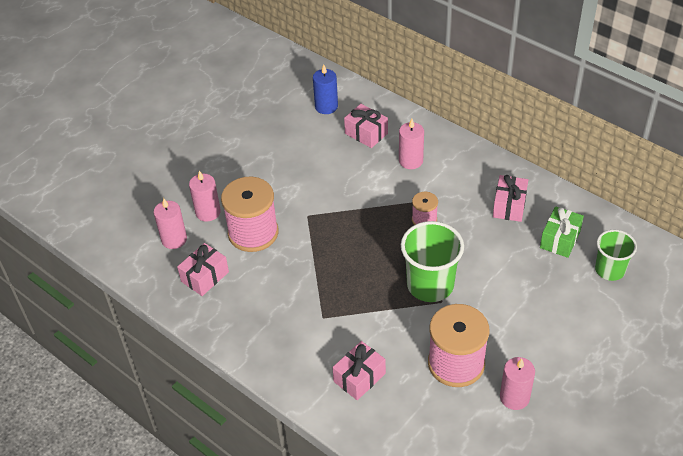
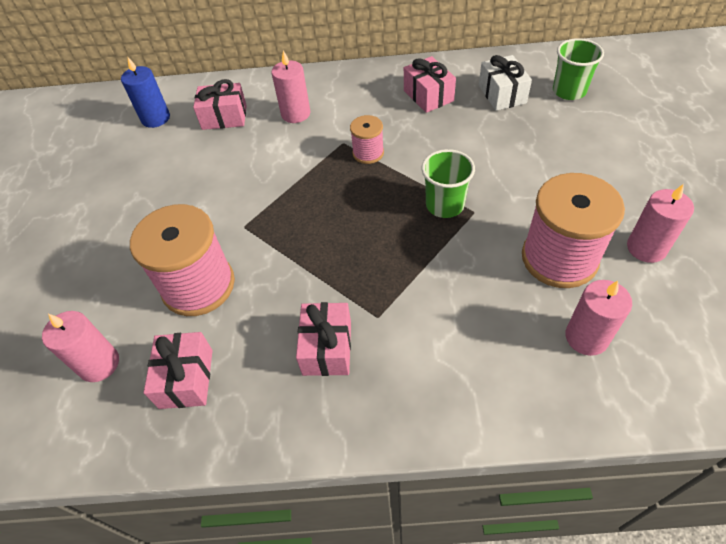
camera: 40 degrees left, 5 degrees up
pink candle [189,171,221,222] -> pink candle moved to [565,280,632,356]
pink gift [332,341,386,400] -> pink gift moved to [296,302,351,376]
green cup [401,221,464,302] -> green cup [421,149,475,218], size x0.64
green gift [540,206,584,258] -> white gift [479,55,532,111]

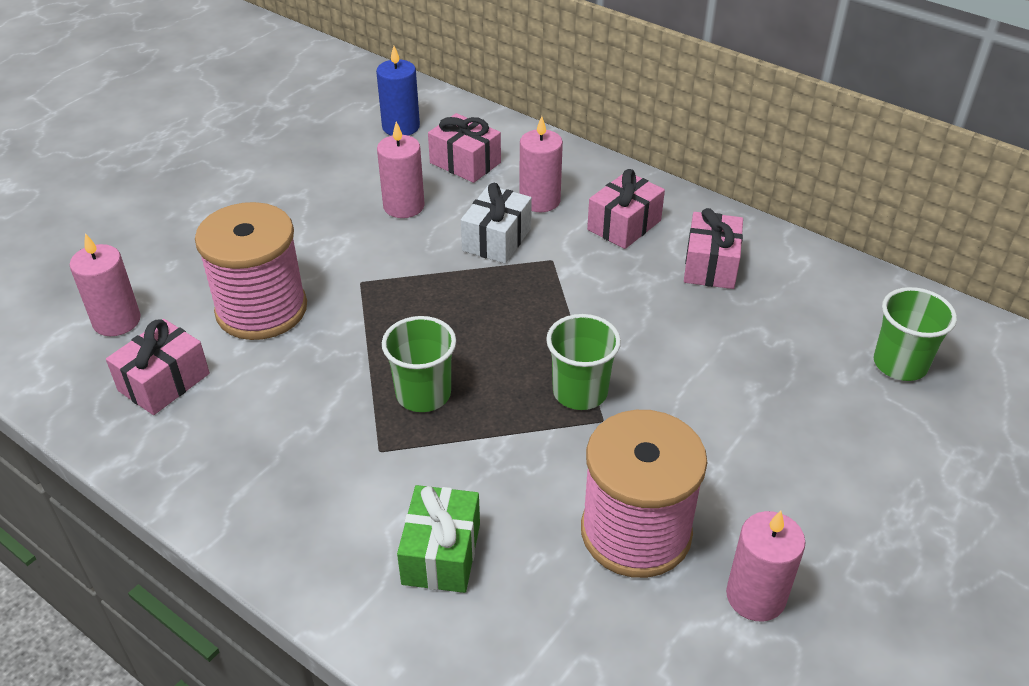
camera: 35 degrees right, 10 degrees down
pink gift [296,302,351,376] -> pink gift moved to [587,169,665,249]
pink spool [350,115,384,164] -> none
white gift [479,55,532,111] -> white gift moved to [461,183,532,264]
pink candle [565,280,632,356] -> pink candle moved to [377,121,425,218]
none -> green cup [382,316,456,412]
none -> green gift [397,485,480,593]

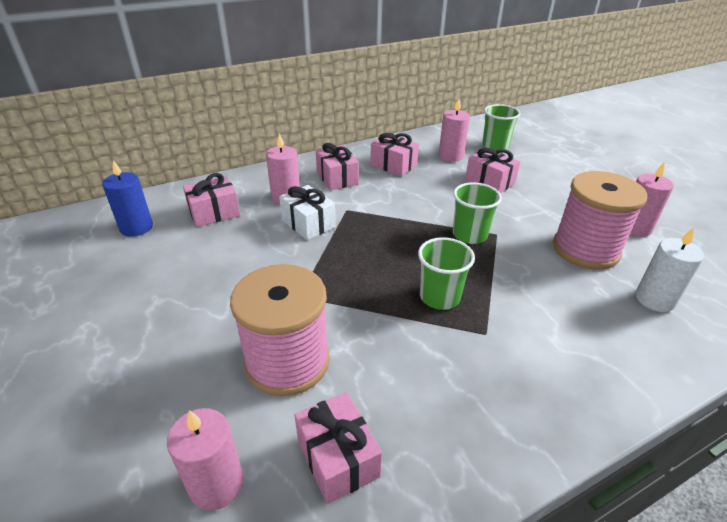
camera: 65 degrees left, 5 degrees down
pink candle [377,121,425,218] -> pink candle moved to [439,98,470,162]
green gift [397,485,480,593] -> none
none -> pink gift [465,148,520,193]
none -> white candle [636,228,704,312]

